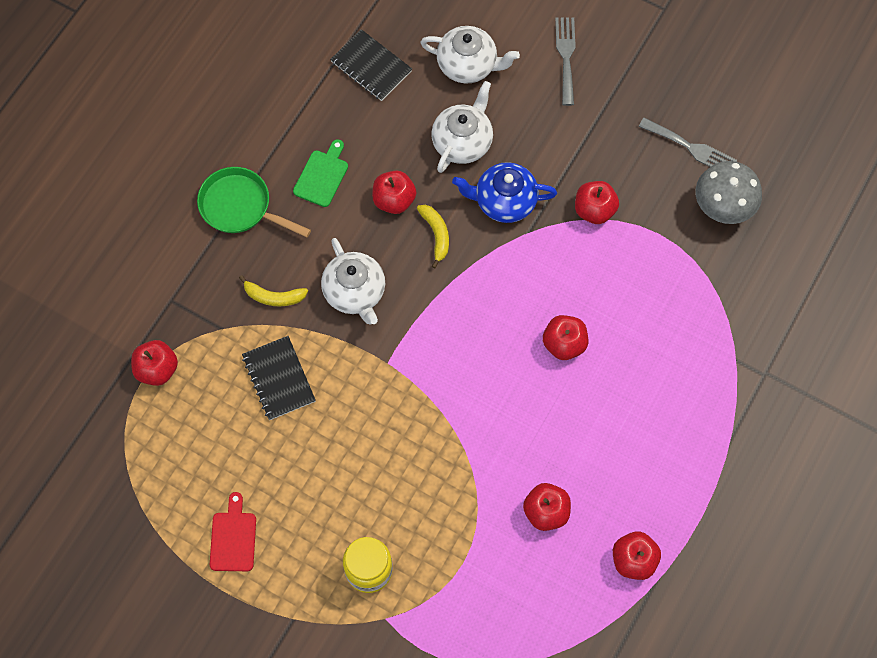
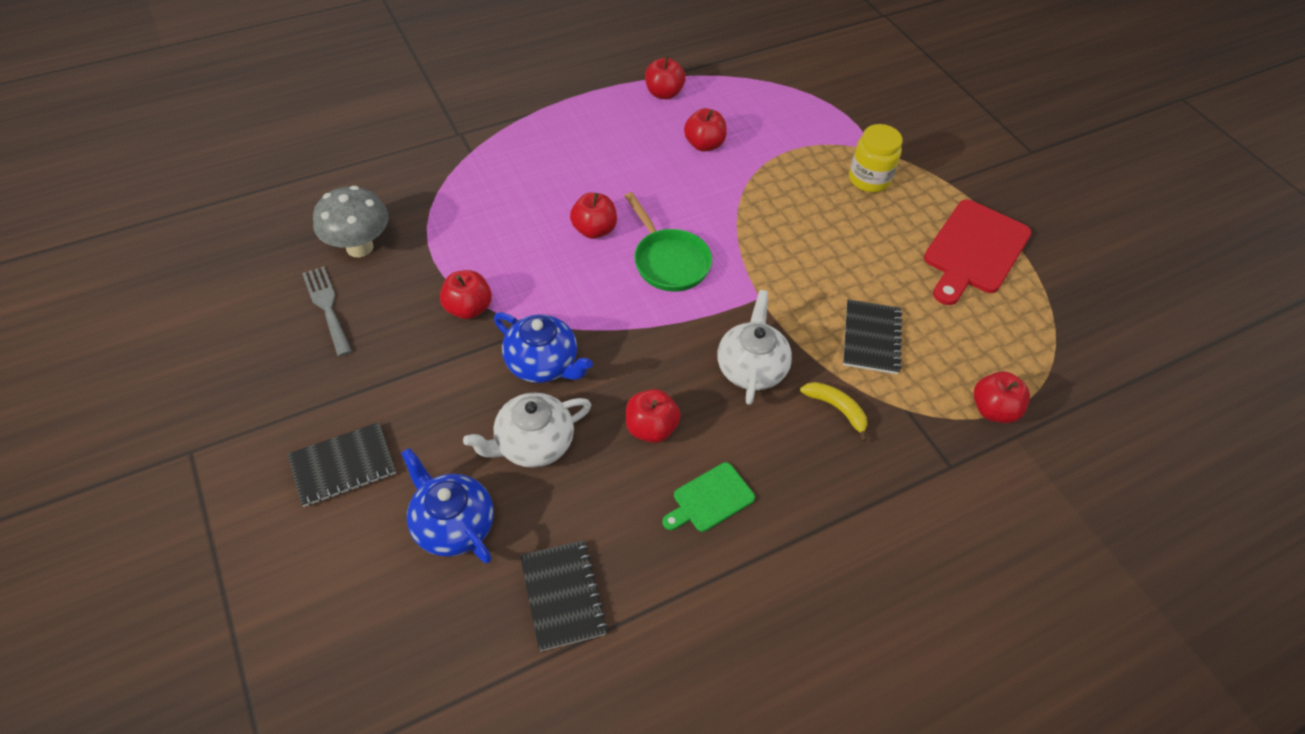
camera: 150 degrees left, 15 degrees down
green pan [197,167,311,237] -> green pan moved to [625,192,712,292]
red cutting board [210,492,256,571] -> red cutting board [924,200,1032,305], size x1.86
yellow banana [417,205,449,268] -> none
white teapot [420,26,520,84] -> blue teapot [401,448,494,564]
grey fork [555,17,576,106] -> black notebook [288,422,396,507]

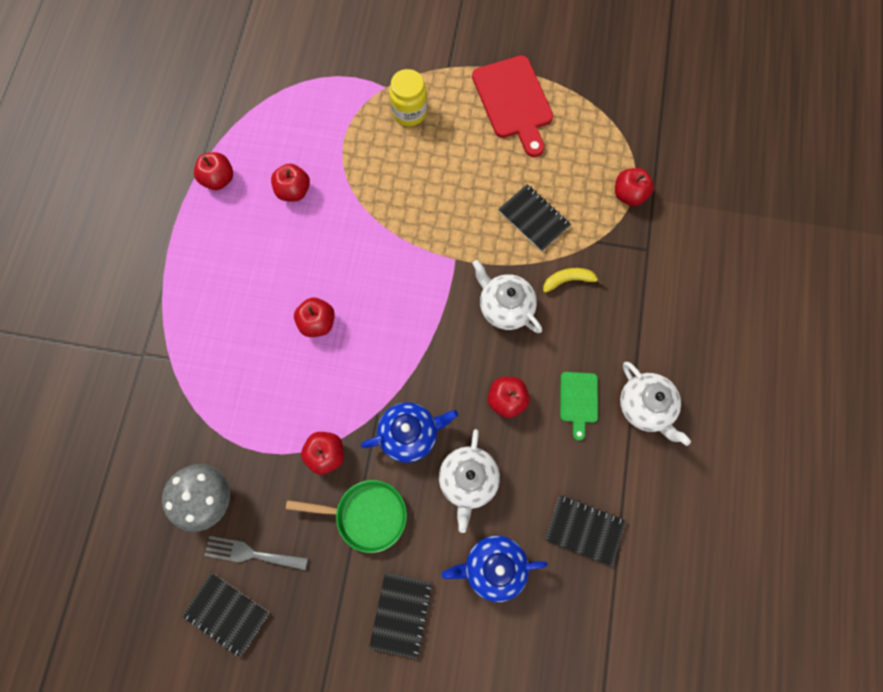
camera: 50 degrees left, 20 degrees up
green pan [625,192,712,292] -> green pan moved to [286,480,407,553]
none -> black notebook [182,573,270,658]
none -> white teapot [620,362,691,446]

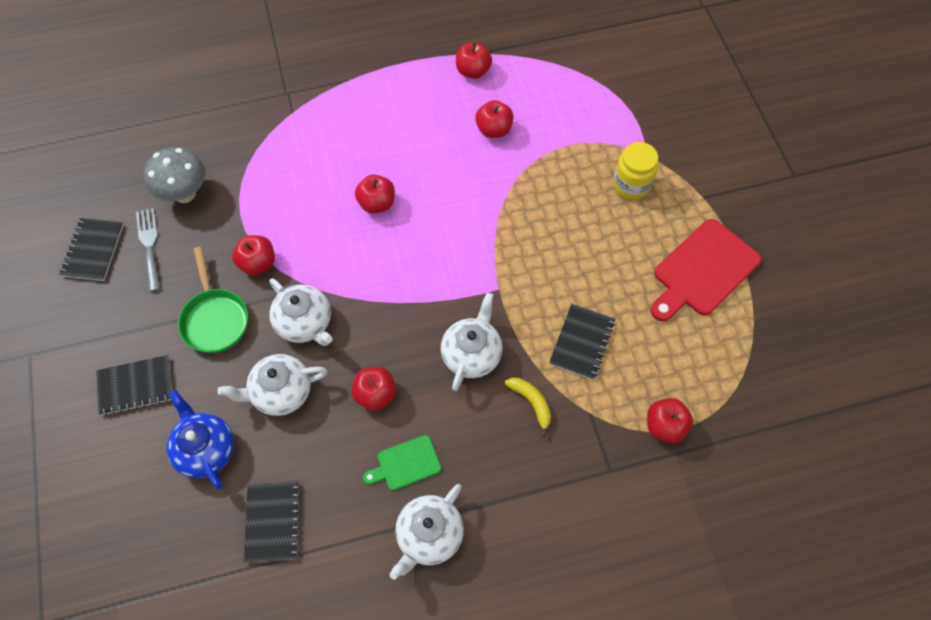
camera: 65 degrees right, 10 degrees down
blue teapot [361,402,458,463] -> white teapot [269,278,333,346]

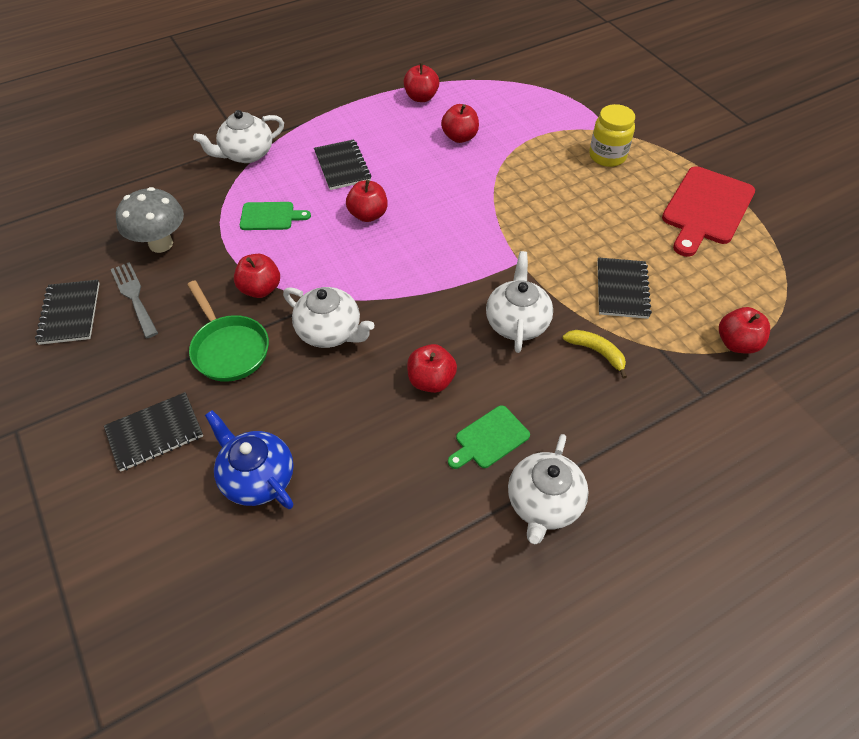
camera: 15 degrees left, 10 degrees down
white teapot [217,354,328,416] -> white teapot moved to [193,110,284,163]
black notebook [244,481,301,563] -> black notebook moved to [314,139,371,190]
none -> green cutting board [240,202,311,230]

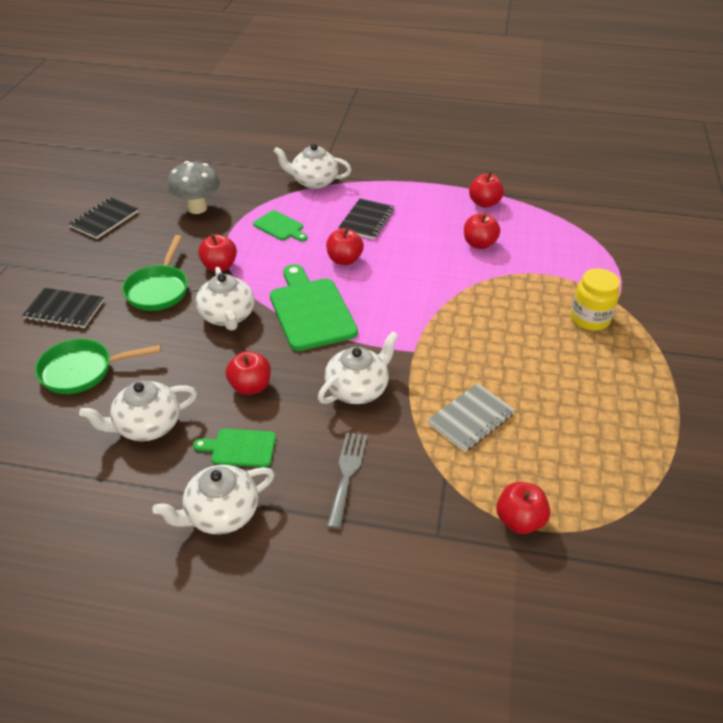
camera: 40 degrees right, 10 degrees down
grey fork [111,262,158,338] -> grey fork moved to [327,432,367,529]
blue teapot [205,410,294,509] -> green pan [35,339,161,394]
yellow banana [563,330,627,379] -> none
black notebook [597,257,652,319] -> grey notebook [427,383,515,452]
red cutting board [662,166,755,257] -> none
none -> white teapot [79,381,197,441]
none -> green cutting board [270,264,358,351]

